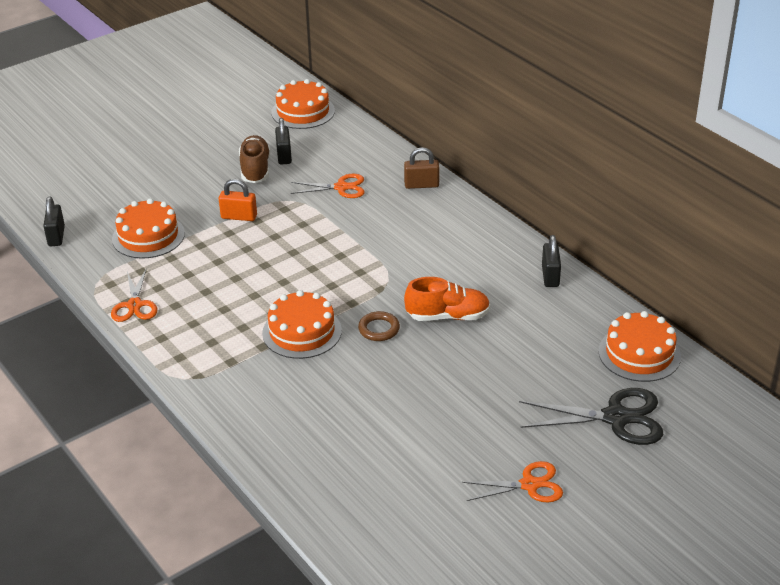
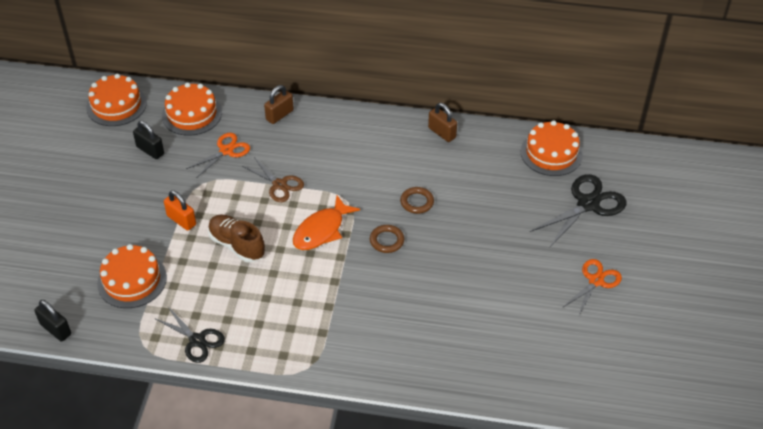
camera: 45 degrees left, 10 degrees up
orange scissors [111,268,157,322] -> black scissors [154,307,225,363]
orange padlock [219,179,257,221] -> orange padlock turned 75 degrees clockwise [164,190,196,231]
brown shoe [239,135,270,183] -> brown shoe moved to [208,214,265,262]
orange cake [262,290,342,359] -> orange cake moved to [162,83,222,136]
orange shoe [404,277,490,321] -> brown ring [400,187,434,214]
black padlock [542,235,561,287] -> brown padlock [428,103,457,142]
none -> brown scissors [242,157,304,202]
none -> orange fish [293,195,360,250]

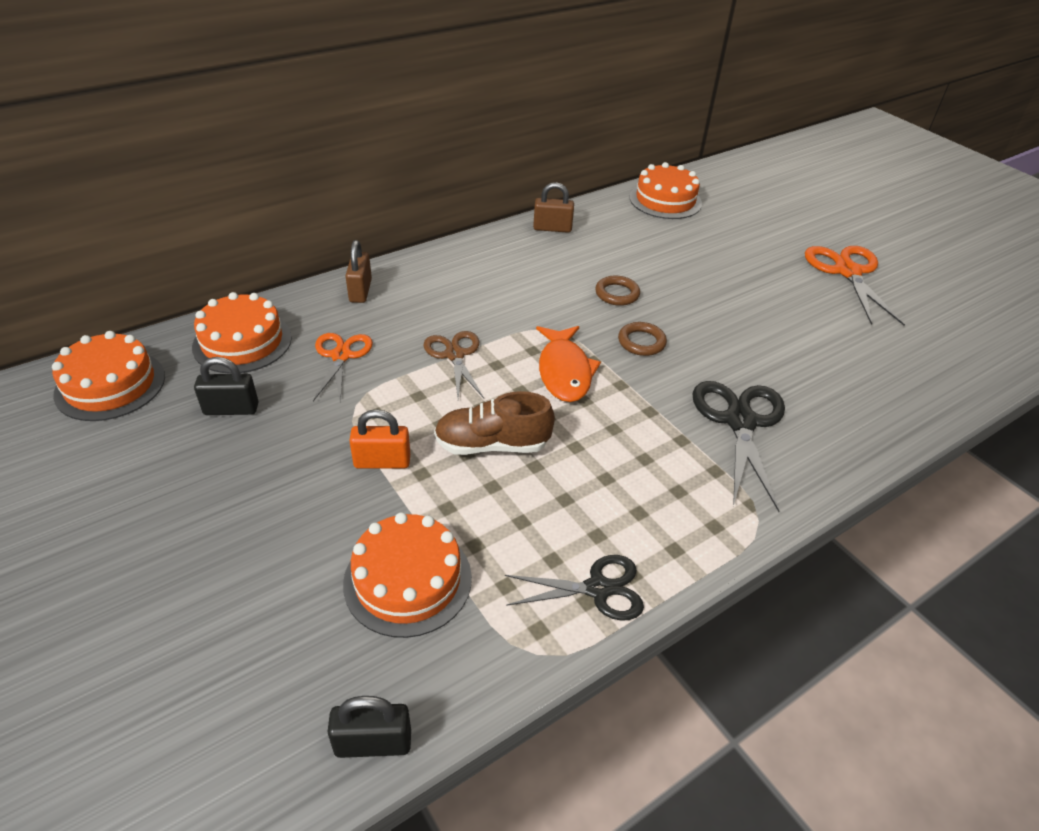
camera: 45 degrees left, 5 degrees down
brown scissors [242,157,304,202] -> brown scissors turned 105 degrees counterclockwise [423,331,484,398]
black scissors [530,174,627,248] -> black scissors moved to [692,381,785,512]
orange scissors [562,259,622,317] -> orange scissors [805,246,905,325], size x1.53

